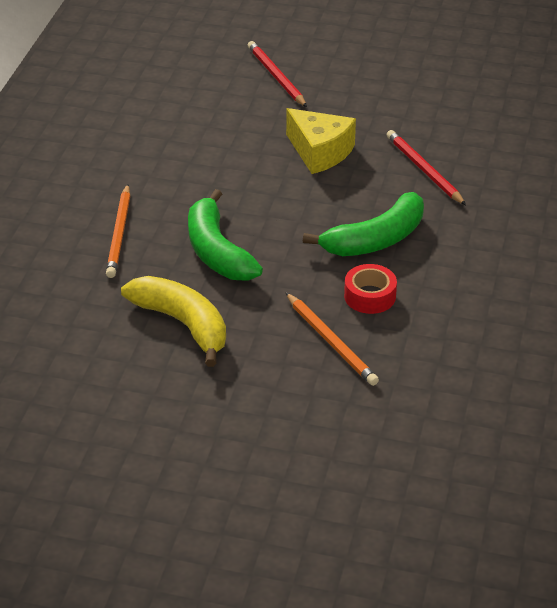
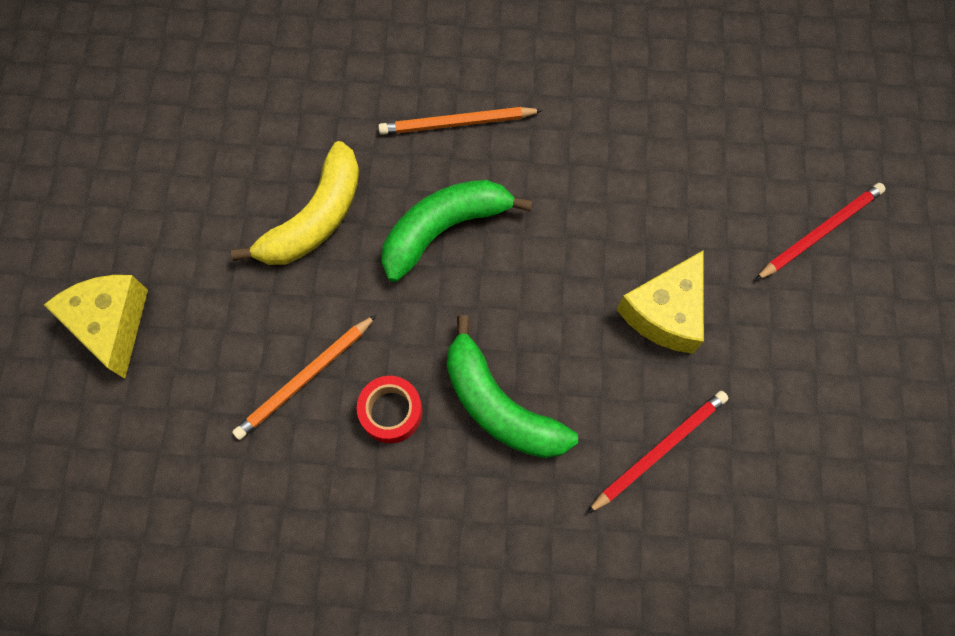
camera: 80 degrees right, 30 degrees up
none -> yellow cheese [44,275,148,379]

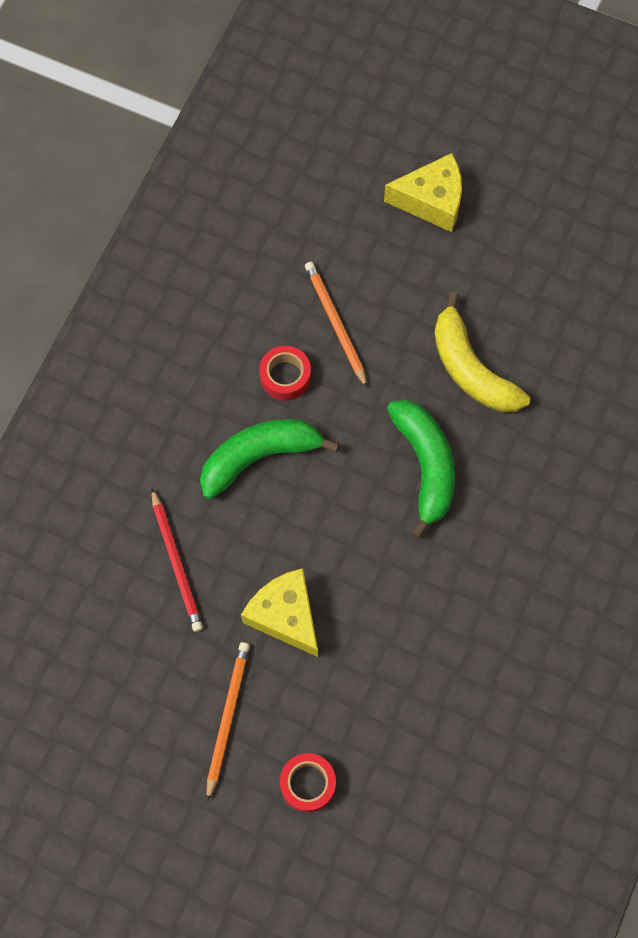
camera: 110 degrees right, 0 degrees up
orange pencil [378,107,543,135] -> orange pencil moved to [207,642,250,802]
red pencil [755,183,885,281] -> red tape [280,753,336,812]

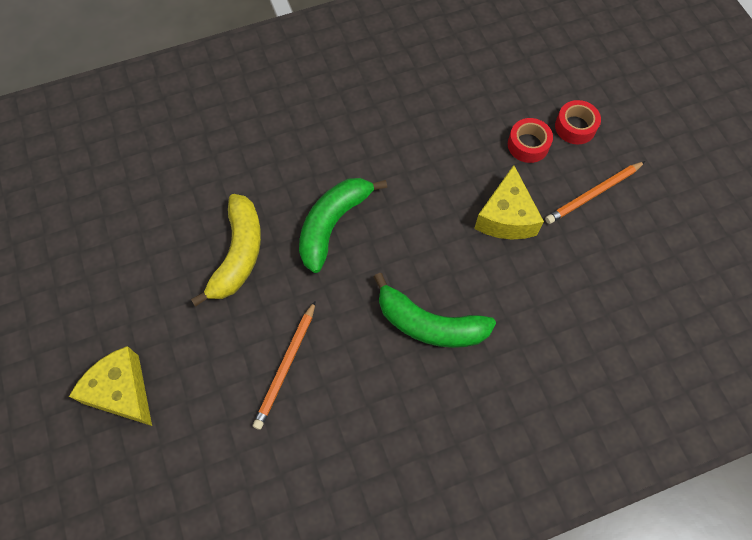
camera: 135 degrees left, 5 degrees down
red pencil [151,489,203,632] -> none
red tape [260,346,311,401] -> red tape moved to [508,118,553,163]

